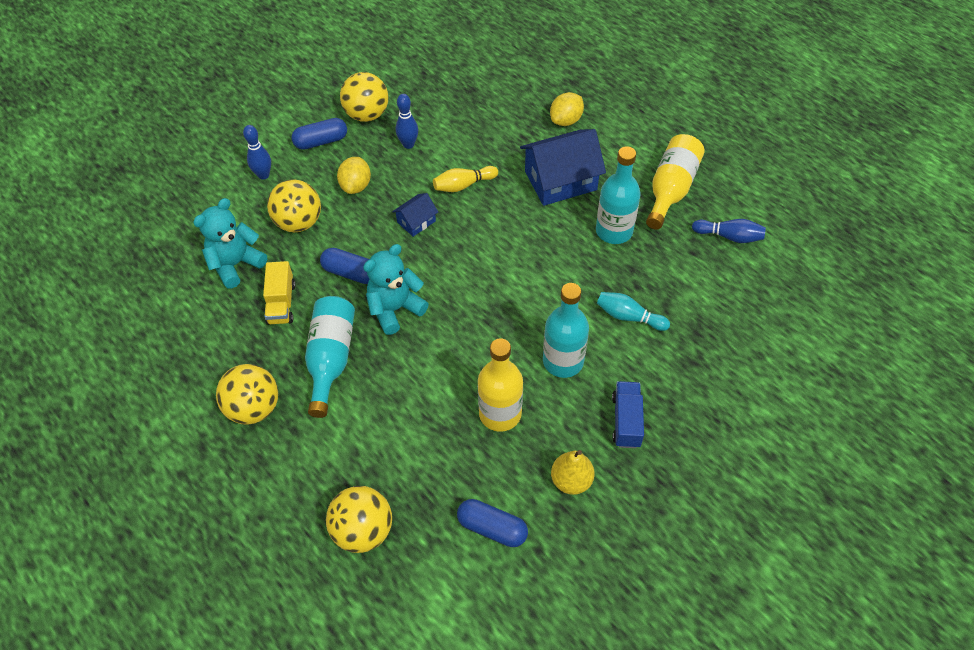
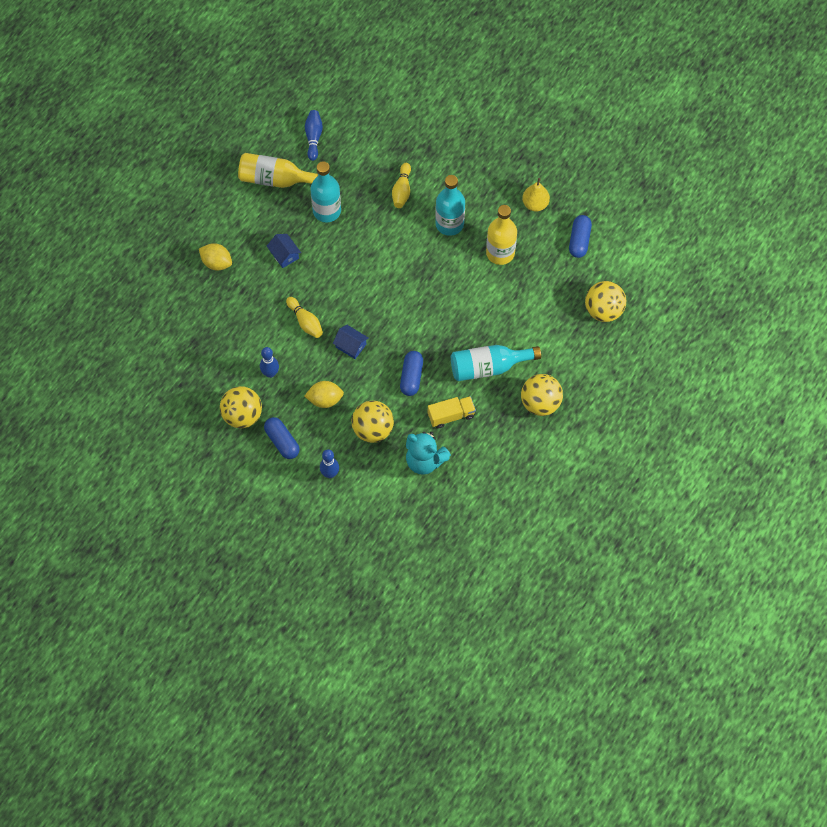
camera: 105 degrees left, 10 degrees up
turquoise teddy bear [363,244,429,335] -> none
blue house [520,129,606,206] -> blue house [267,234,301,268], size x0.50
turquoise bowling pin [597,292,670,331] -> yellow bowling pin [392,163,411,208]
blue truck [612,381,644,448] -> none

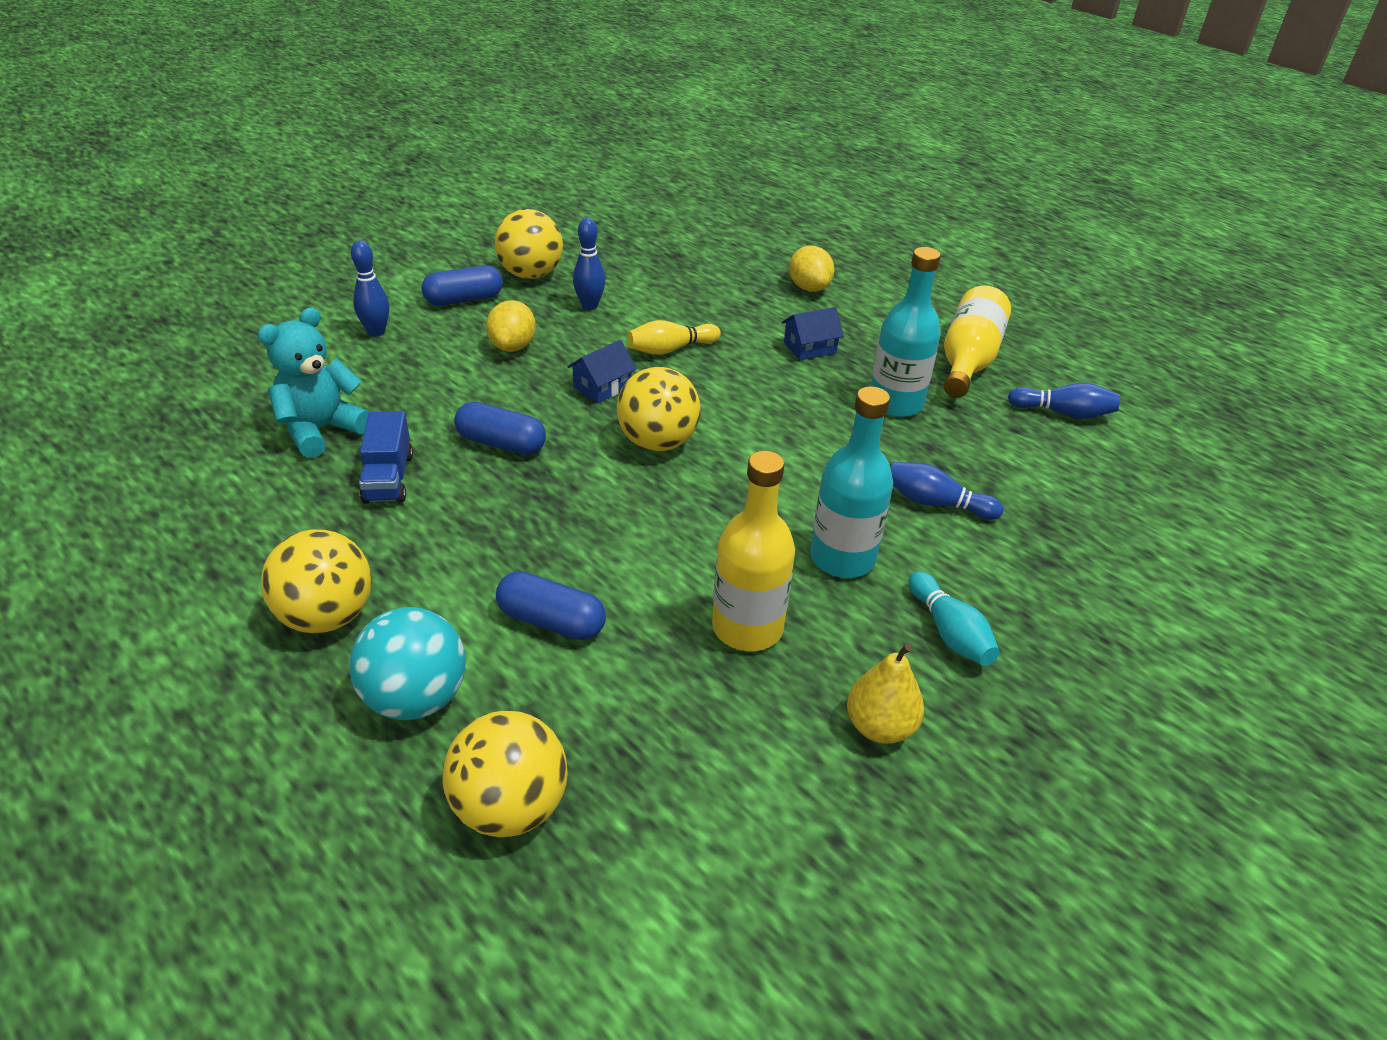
camera: 100 degrees right, 25 degrees down
yellow lemon [199,243,232,270] -> yellow lemon turned 60 degrees counterclockwise [789,246,834,292]
yellow ball [352,401,394,443] -> yellow ball moved to [617,367,701,451]
yellow bowling pin [392,163,411,208] -> blue bowling pin [891,462,1003,520]
yellow truck [428,396,476,428] -> blue truck [359,411,413,504]
turquoise bottle [451,345,541,381] -> none
blue capsule [569,215,592,258] -> blue capsule moved to [496,571,606,640]
none -> turquoise ball [349,607,466,720]
none -> turquoise bowling pin [909,571,1000,666]

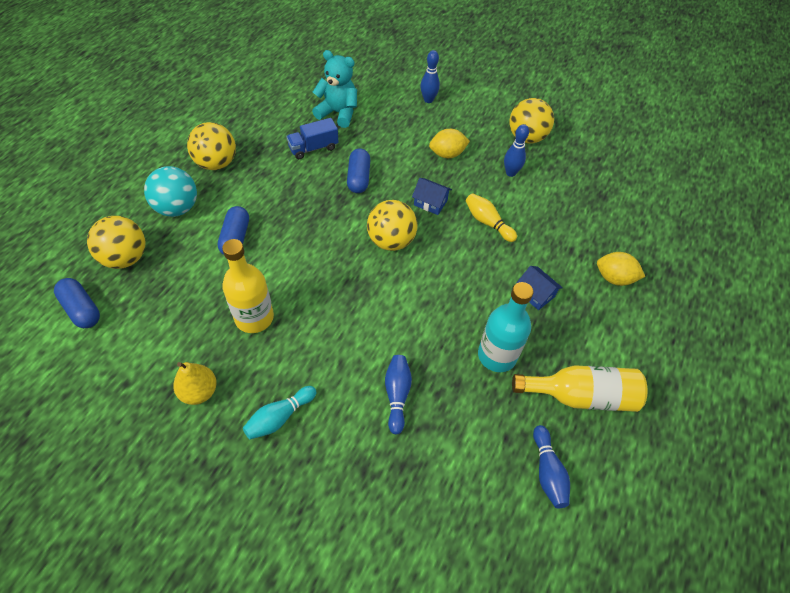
camera: 70 degrees right, 15 degrees up
blue capsule [421,265,503,306] -> blue capsule moved to [54,278,100,328]
yellow lemon [789,246,834,292] -> yellow lemon turned 60 degrees clockwise [597,252,645,286]
turquoise bottle [810,386,893,578] -> none

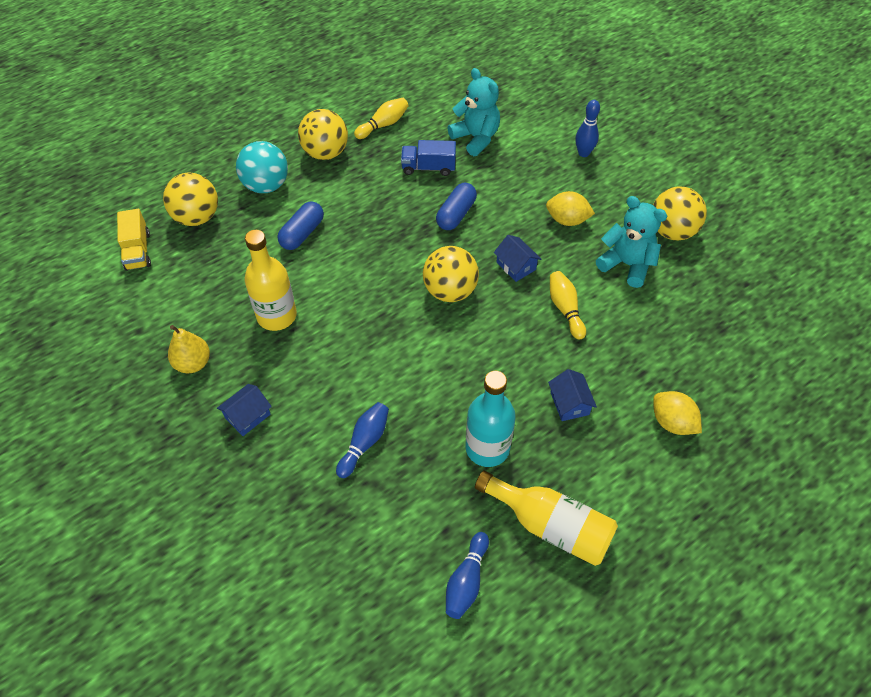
camera: 30 degrees right, 0 degrees up
blue capsule [54,278,100,328] -> yellow truck [117,209,151,271]
turquoise bowling pin [243,386,317,439] -> blue house [217,384,272,436]
blue bowling pin [504,124,529,177] -> turquoise teddy bear [596,196,667,288]
none -> yellow bowling pin [354,98,409,139]

